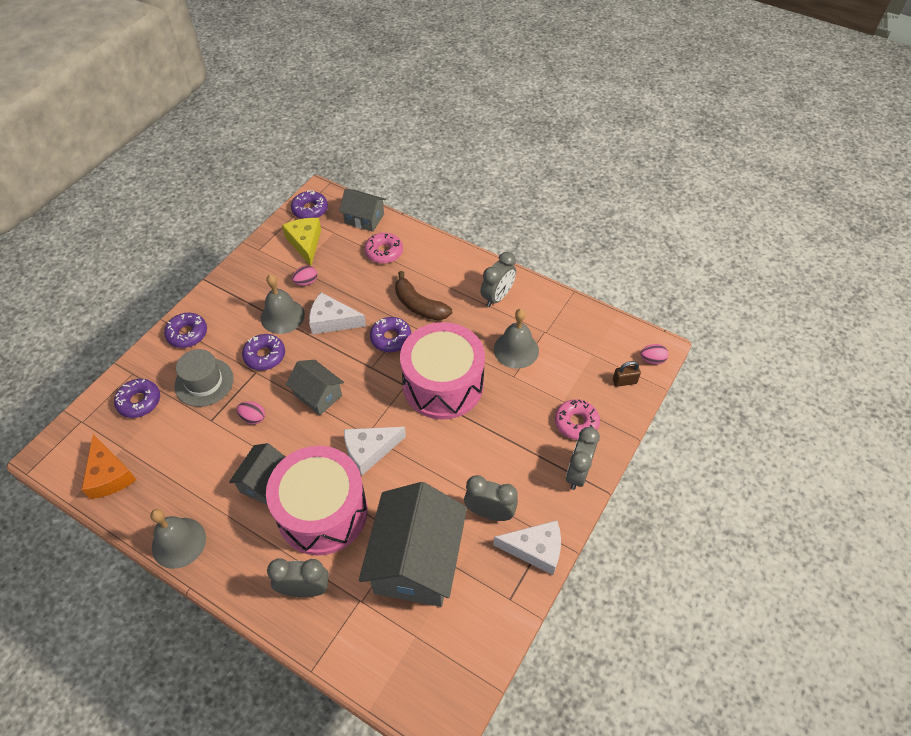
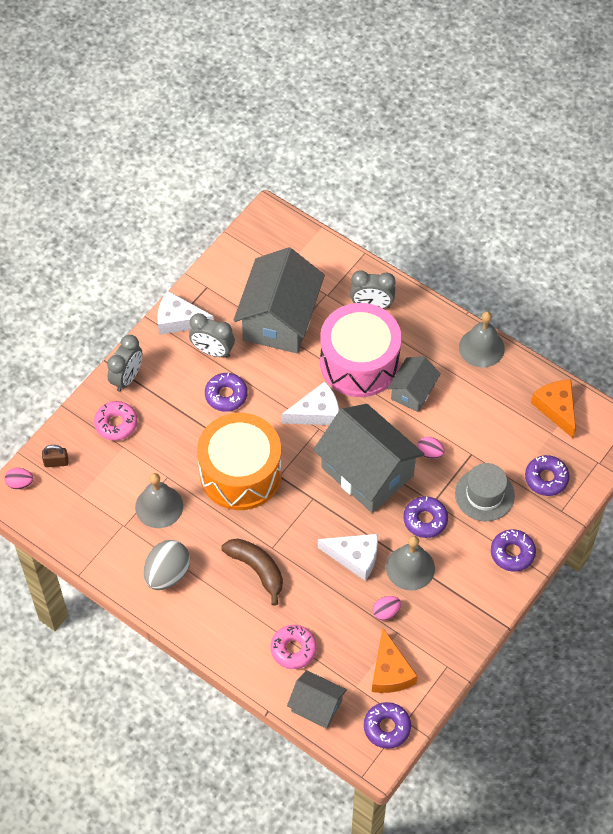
camera: 175 degrees left, 5 degrees up
yellow cheese [282,218,321,266] -> orange cheese [372,628,418,693]
grey house [286,360,344,416] -> grey house [313,404,424,513], size x1.90
purple donut [370,317,411,352] -> purple donut moved to [205,373,248,412]
pink drum [400,322,485,420] -> orange drum [197,413,282,510]
grey clock [481,252,516,307] -> grey egg [144,540,190,590]

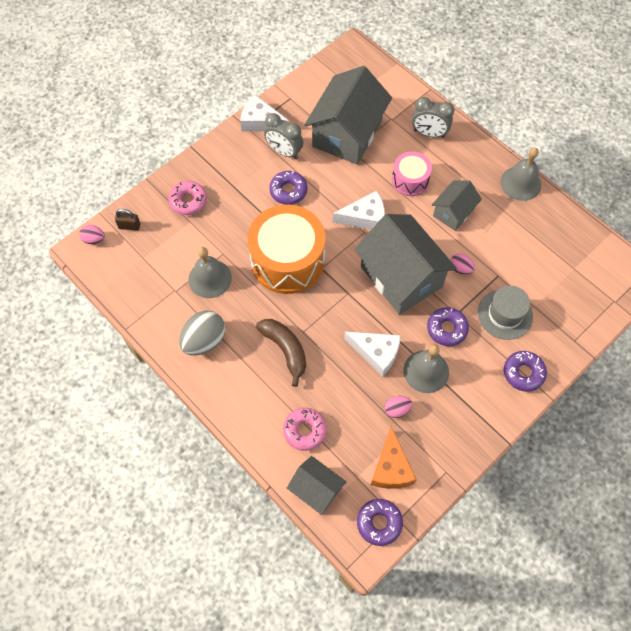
camera: 10 degrees right, 5 degrees up
grey clock [107,335,142,392] -> none
pink drum [320,303,401,397] -> pink drum [392,151,432,196], size x0.53
purple donut [525,455,570,496] -> none
orange cheese [531,380,576,438] -> none

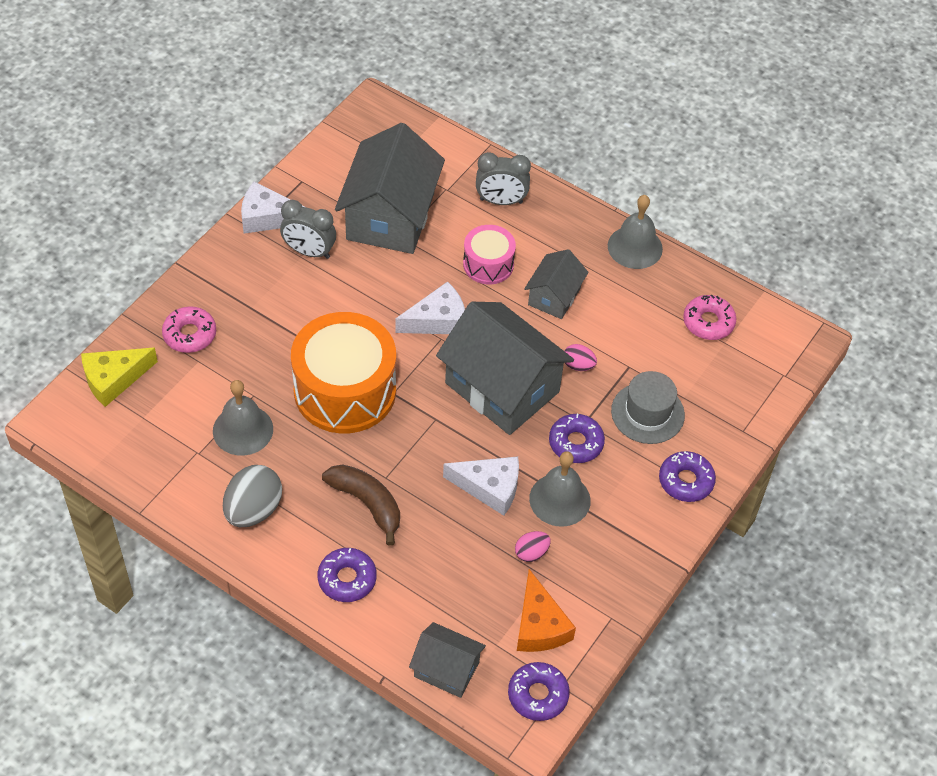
camera: 15 degrees left, 10 degrees down
pink egg [79,225,105,244] -> none
brown padlock [115,209,140,230] -> yellow cheese [81,348,158,407]
purple donut [269,171,308,205] -> purple donut moved to [318,548,377,602]
pink donut [283,408,327,451] -> pink donut moved to [683,295,736,340]

